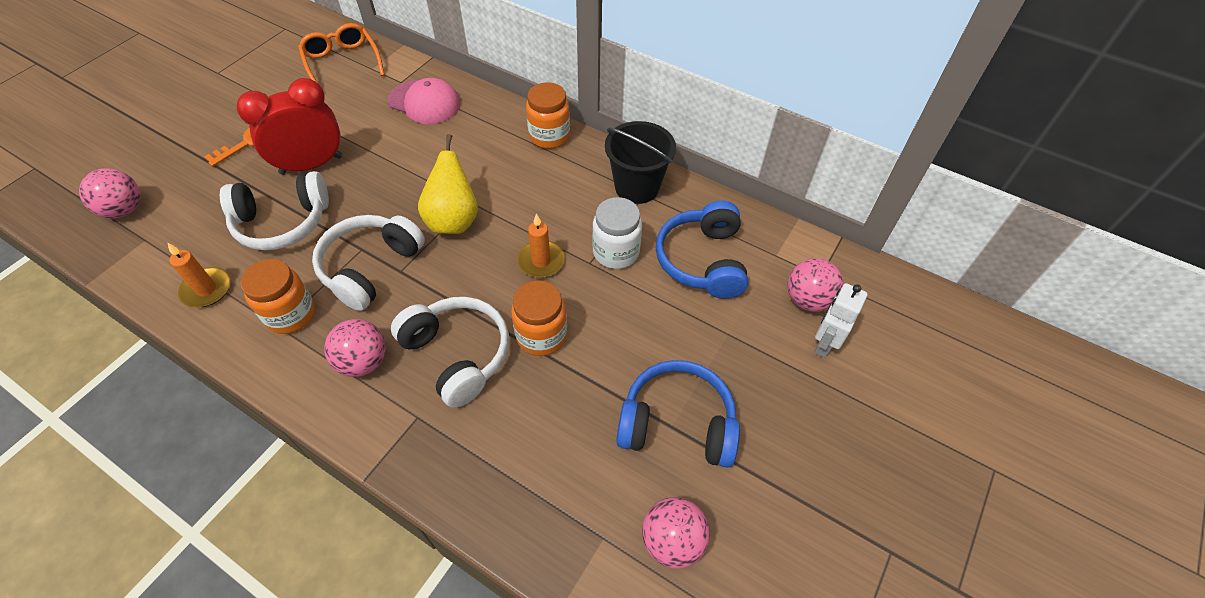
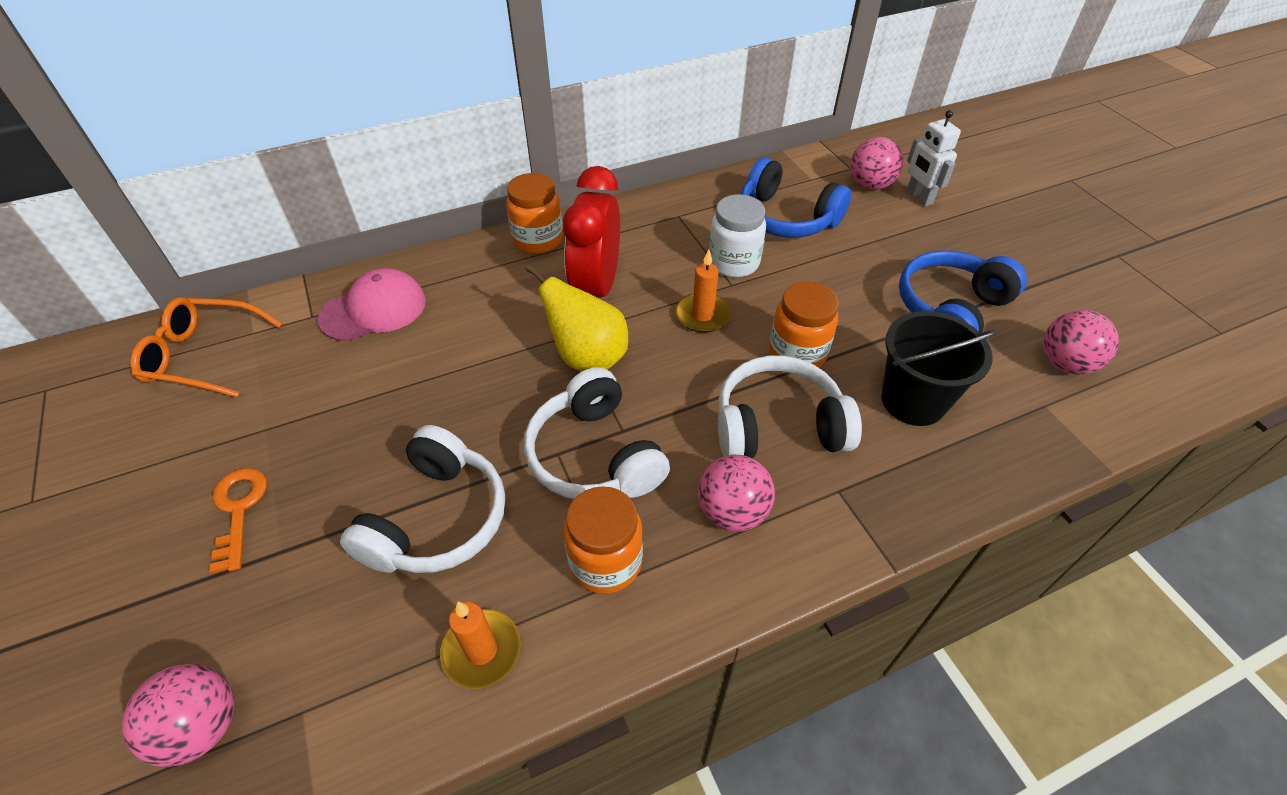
camera: 55 degrees left, 5 degrees down
red clock [237,78,342,175] -> red clock moved to [563,166,620,298]
black bucket [605,121,676,204] -> black bucket moved to [881,311,997,426]

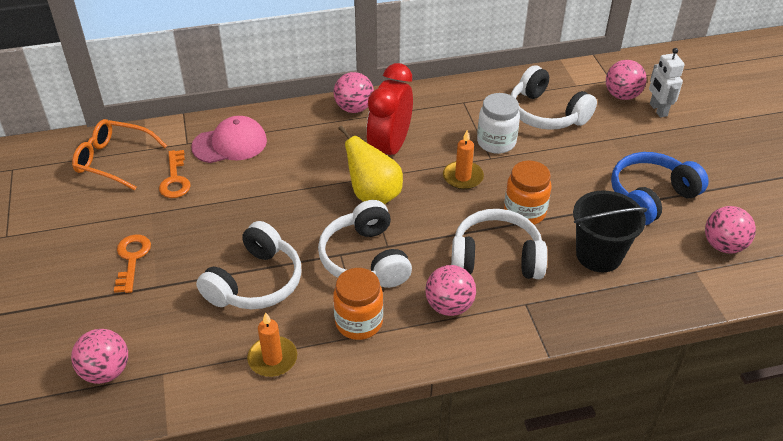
camera: 10 degrees right, 5 degrees down
orange jar [506,173,563,254] -> pink ball [334,72,374,113]
blue headphones [741,157,851,238] -> white headphones [511,65,597,130]
none -> orange key [159,150,191,198]

